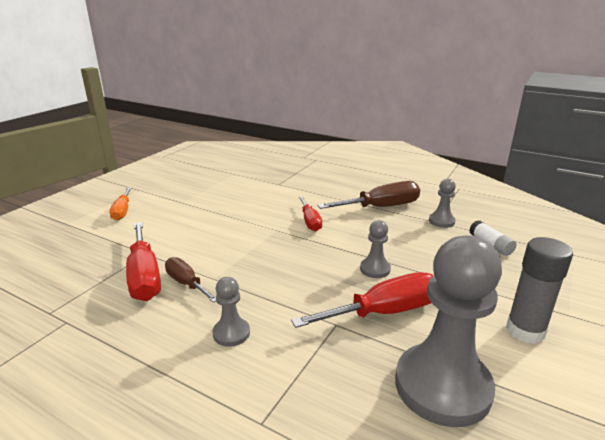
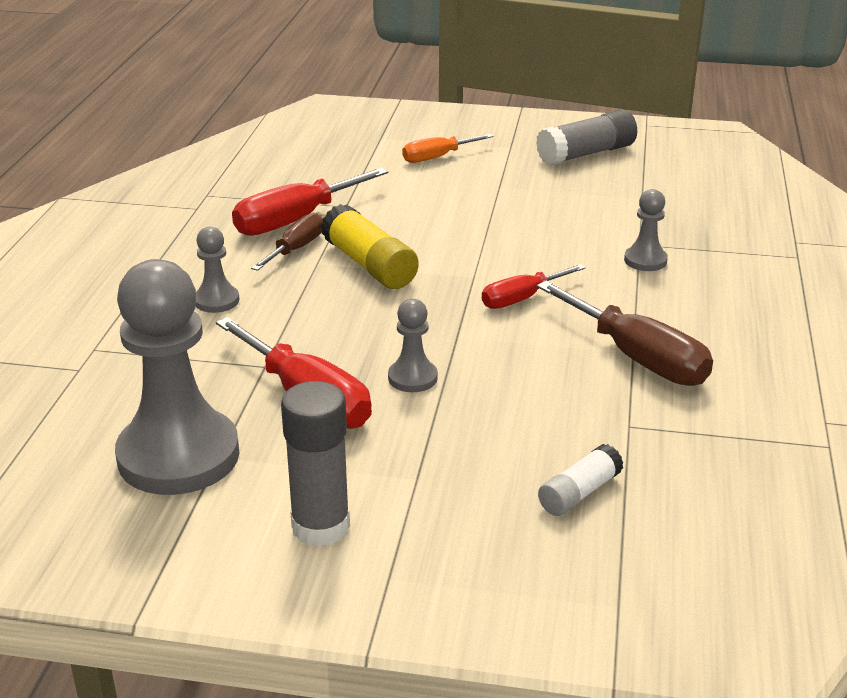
camera: 70 degrees right, 5 degrees up
grey pawn [429,179,456,228] -> grey pawn moved to [624,189,668,271]
none -> yellow glue stick [321,204,419,289]
none -> grey glue stick [536,109,637,165]

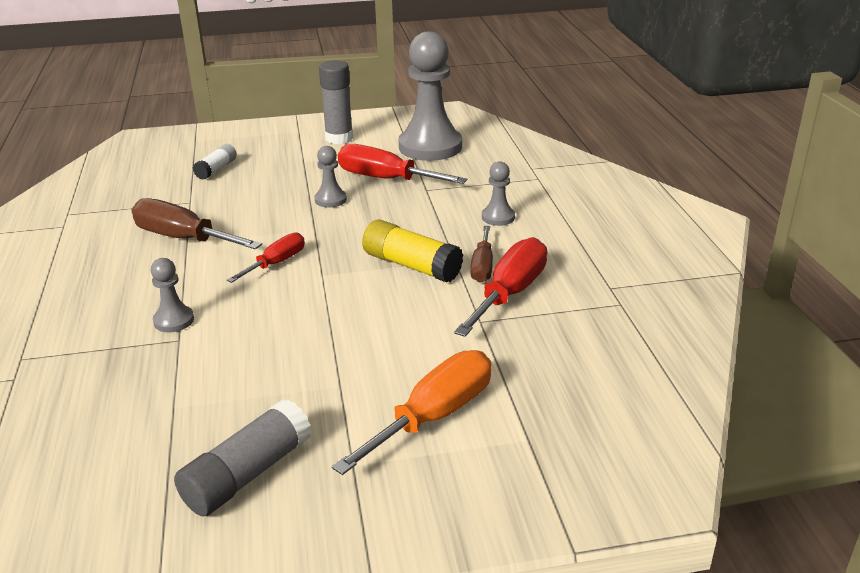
camera: 160 degrees right, 0 degrees up
orange screwdriver [402,134,494,163] -> orange screwdriver [332,350,492,475], size x1.65

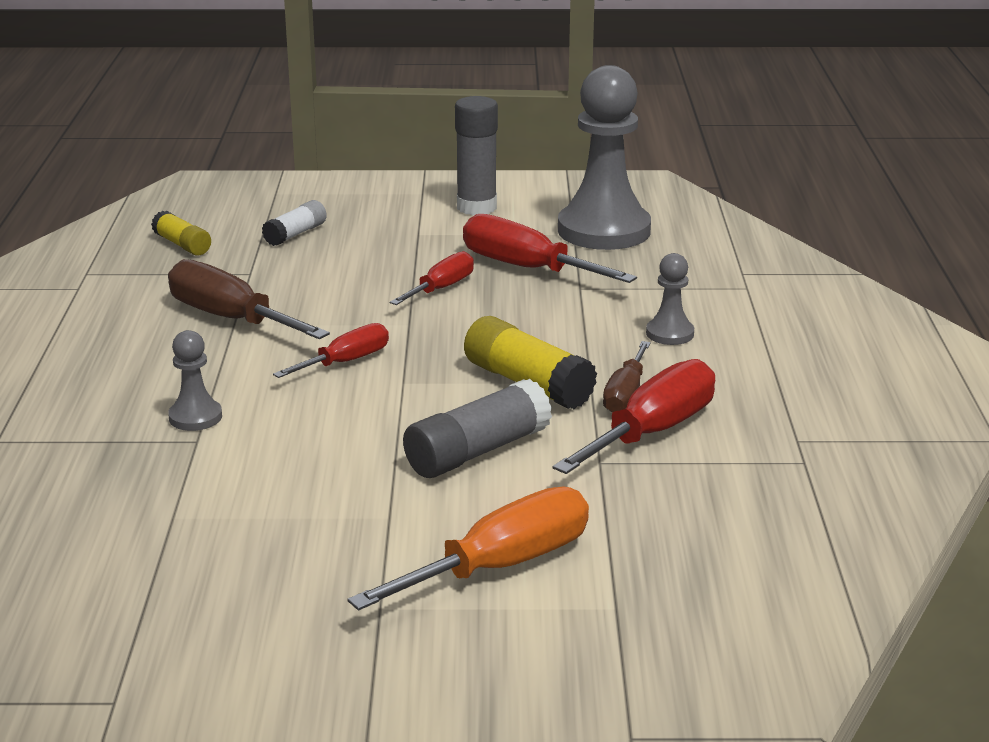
camera: 10 degrees right, 5 degrees down
grey glue stick [174,399,312,516] -> grey glue stick moved to [403,379,552,478]
grey pawn [315,146,347,208] -> red screwdriver [390,251,474,305]
none -> yellow glue stick [151,211,211,256]

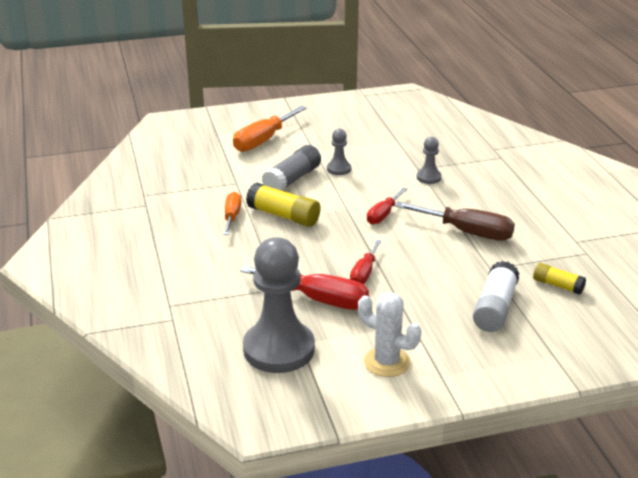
camera: 165 degrees right, 5 degrees up
white glue stick [262,200,327,246] -> white glue stick [473,261,519,332], size x1.65
grey glue stick [455,96,498,215] -> white cactus [358,292,421,377]
red screwdriver [553,359,715,474] -> none
brown screwdriver [603,341,651,412] -> orange screwdriver [224,192,242,235]
grey pawn [646,253,694,345] -> grey pawn moved to [327,129,351,175]

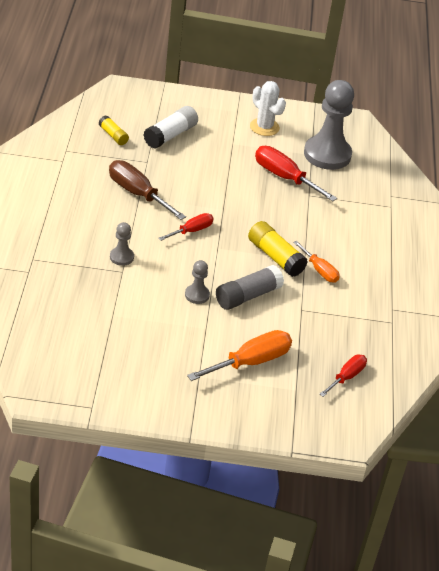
camera: 165 degrees left, 10 degrees up
orange screwdriver [224,192,242,235] -> orange screwdriver turned 60 degrees counterclockwise [293,241,340,283]
red screwdriver [350,240,382,284] -> red screwdriver moved to [320,354,367,397]

